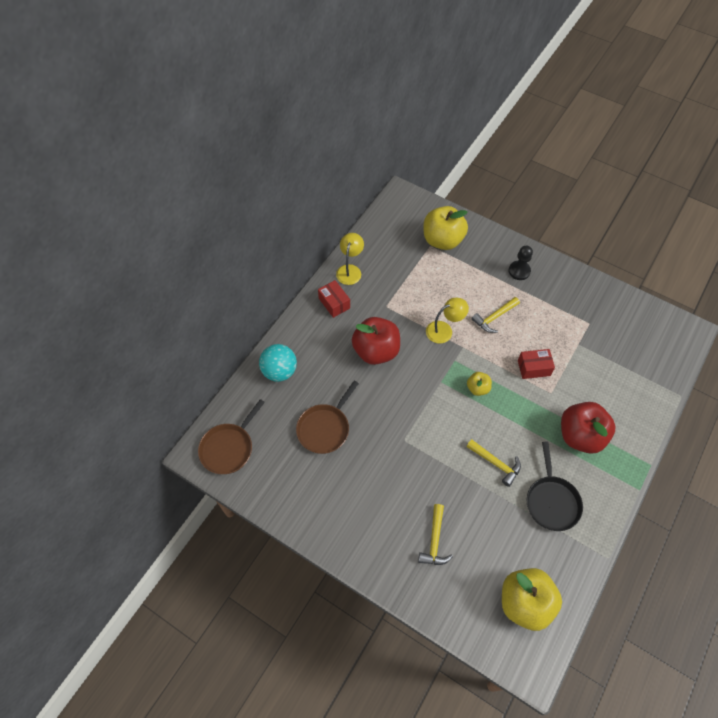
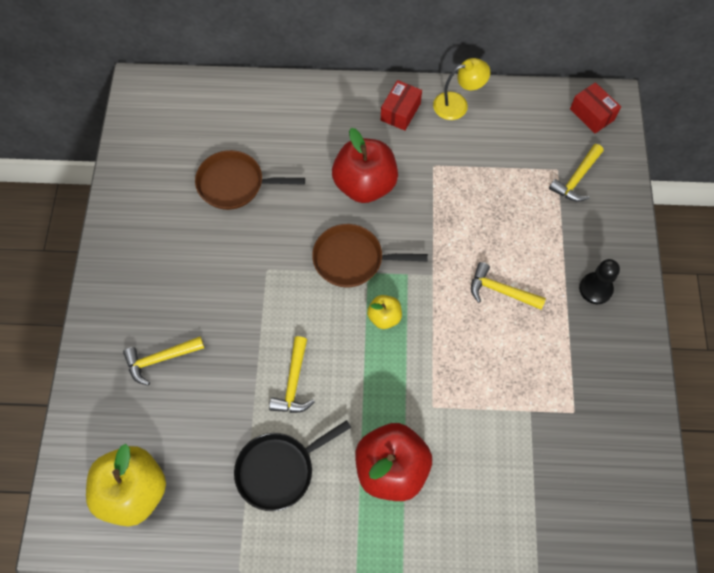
camera: 60 degrees right, 5 degrees up
brown pan [198,399,265,474] -> brown pan moved to [312,224,428,287]
turquoise ball [259,344,297,382] -> none
yellow apple [424,206,468,250] -> yellow hammer [549,144,603,202]
yellow lamp [426,298,469,343] -> none
red box [518,349,555,379] -> red box moved to [570,82,621,133]

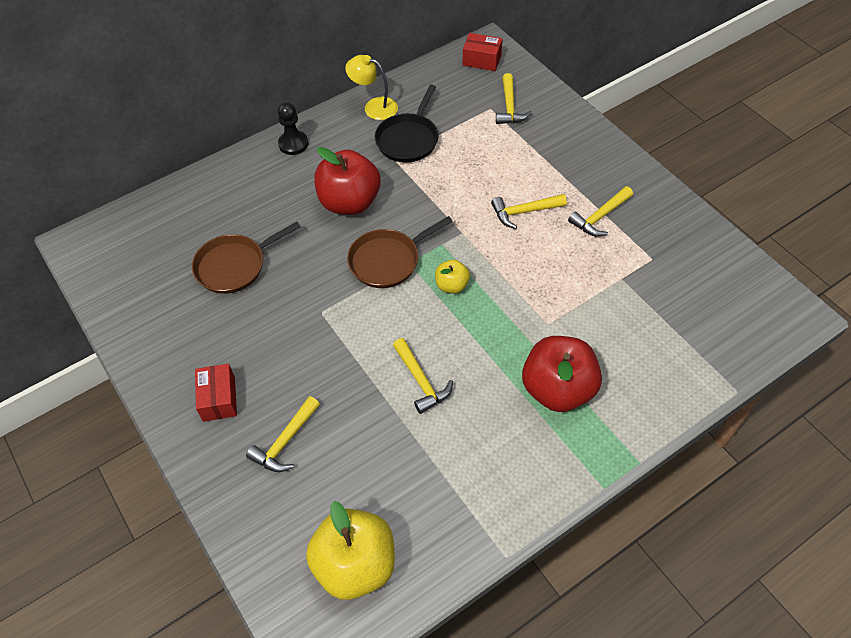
camera: 35 degrees left, 10 degrees down
black pan [234,420,352,511] -> black pan moved to [375,85,439,163]
red box [381,80,422,131] -> red box moved to [195,364,237,422]
yellow lamp [433,58,490,120] -> yellow lamp turned 105 degrees counterclockwise [345,55,398,120]
black pawn [579,259,620,304] -> black pawn moved to [278,102,308,155]
none -> yellow hammer [568,186,633,237]

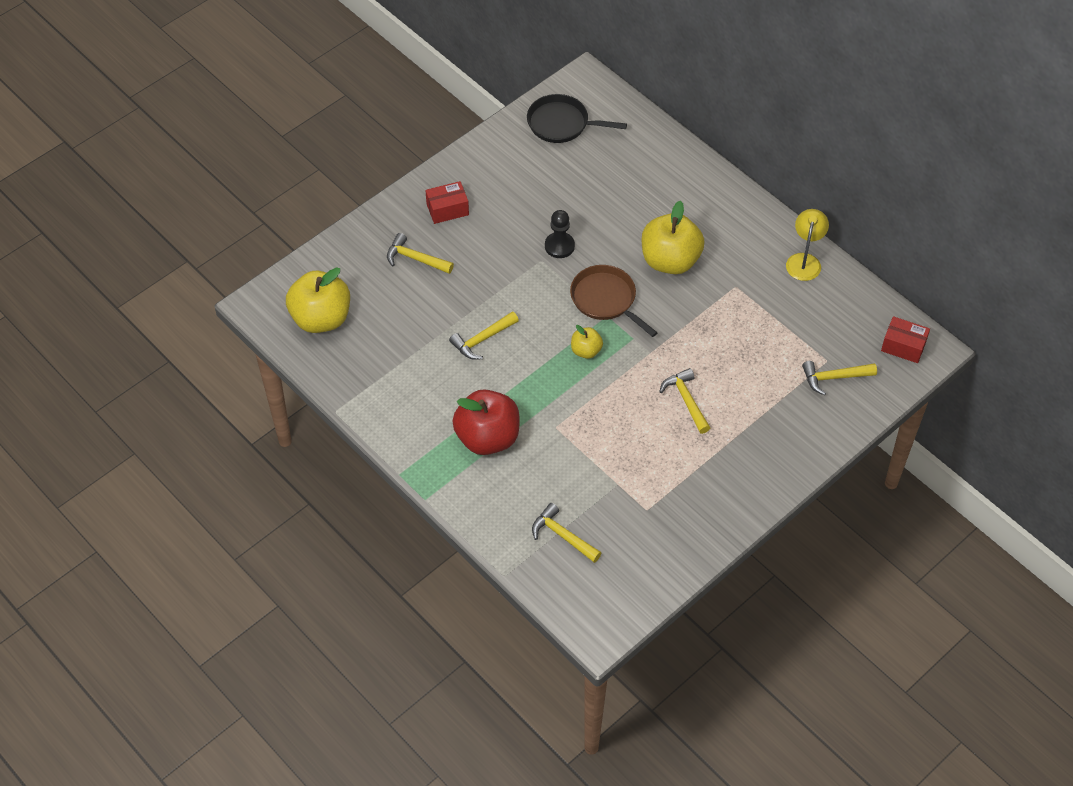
camera: 80 degrees right, 0 degrees up
brown pan [192,222,301,294] -> none
black pawn [278,102,308,155] -> black pawn moved to [545,210,575,258]
red apple [314,147,381,215] -> yellow apple [642,201,705,274]
black pan [375,85,439,163] -> black pan moved to [527,94,627,143]
red box [463,33,503,71] -> red box turned 75 degrees counterclockwise [881,316,930,363]
yellow hammer [568,186,633,237] -> yellow hammer moved to [532,503,601,563]

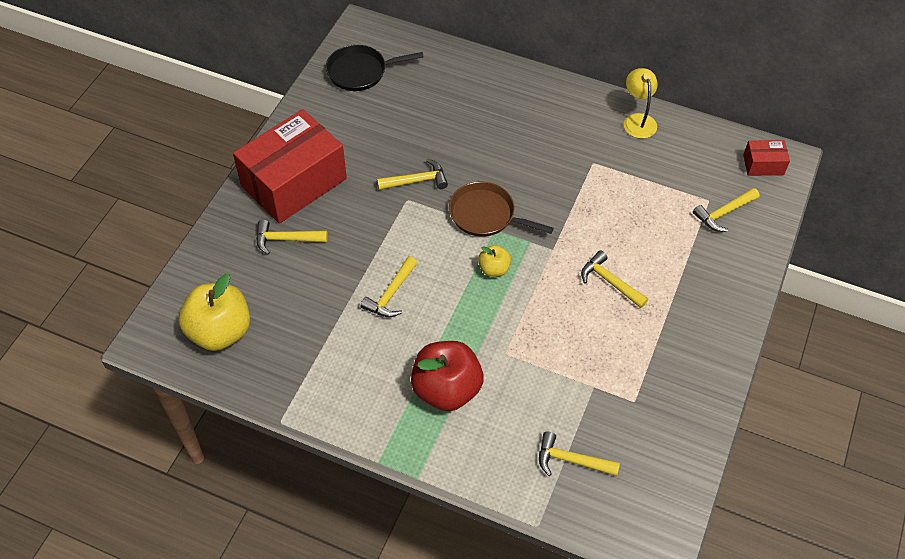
camera: 25 degrees left, 0 degrees up
red box [425,181,469,224] -> red box [233,109,347,224], size x2.29
black pawn [545,210,575,258] -> yellow hammer [377,159,448,190]
yellow apple [642,201,705,274] -> none

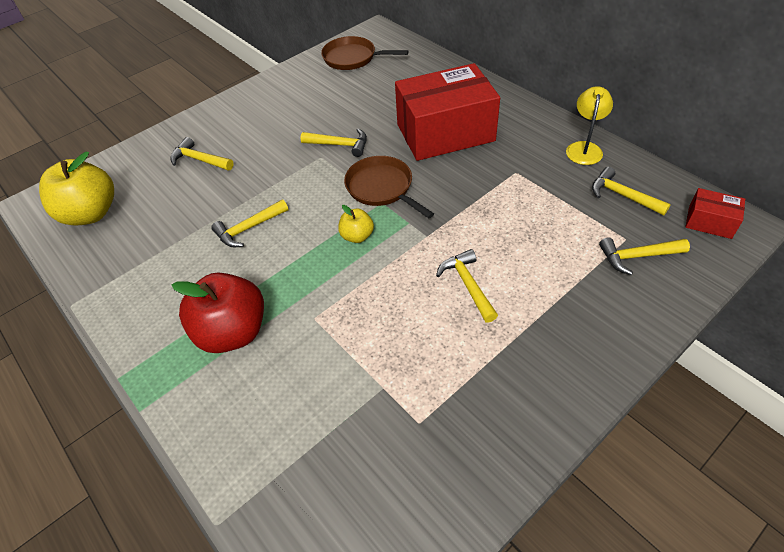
camera: 30 degrees right, 5 degrees down
red box [233,109,347,224] -> red box moved to [395,63,500,161]
black pan [326,45,424,91] -> brown pan [321,36,409,70]
yellow hammer [539,431,620,476] -> yellow hammer moved to [592,167,671,216]

